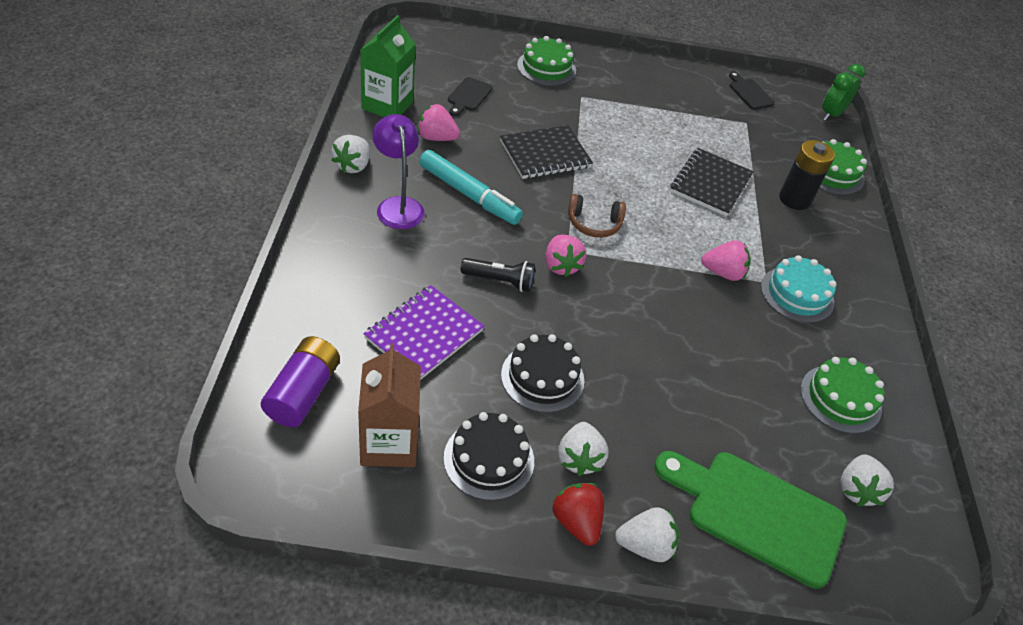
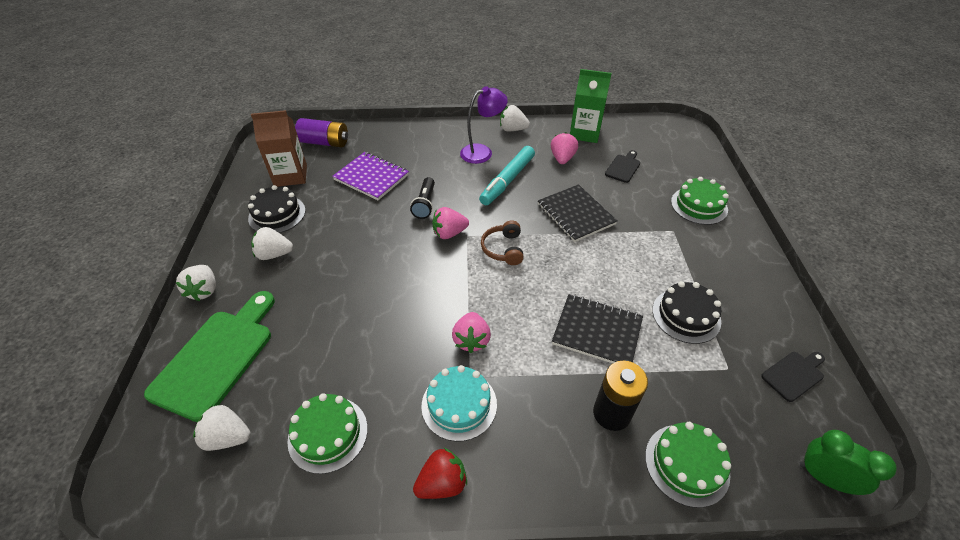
camera: 90 degrees right, 0 degrees up
black cutting board [448,77,493,116] -> black cutting board turned 105 degrees clockwise [605,150,640,183]
black cake [501,334,584,413] -> black cake moved to [653,281,721,344]
red strawberry [552,483,604,546] -> red strawberry moved to [413,448,467,499]

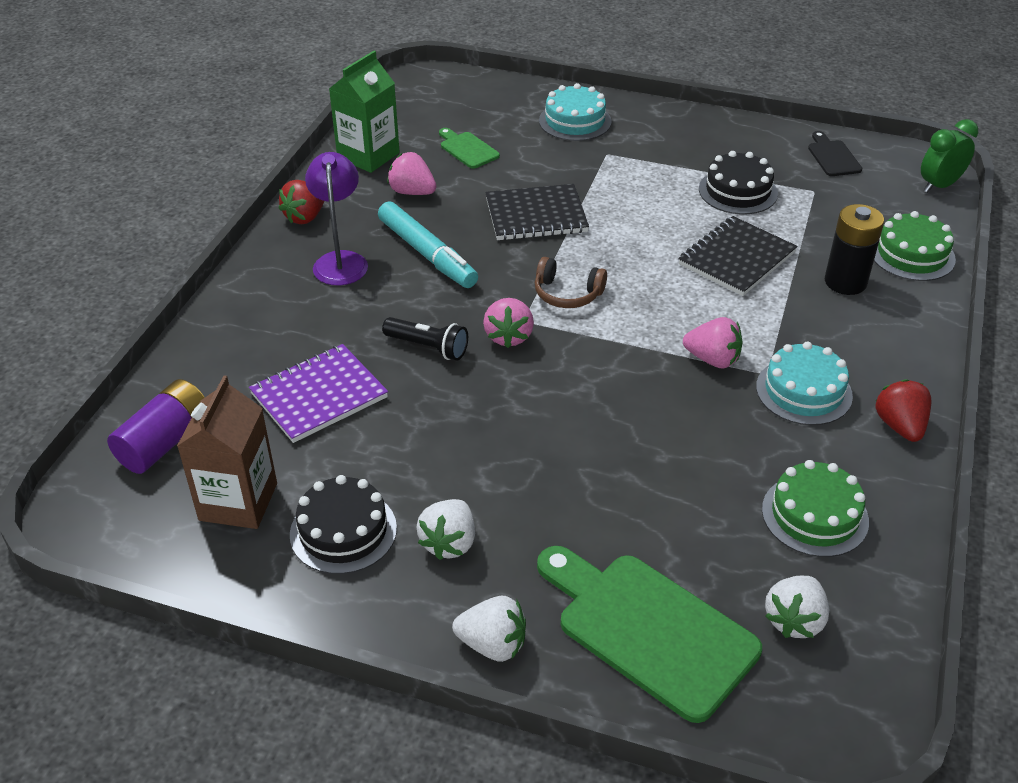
camera: 70 degrees left, 5 degrees down
white strawberry [500,105,530,131] -> red strawberry [279,180,324,224]
black cutting board [605,150,640,183] -> green cutting board [439,128,500,169]
green cake [671,177,729,225] -> turquoise cake [539,83,612,141]

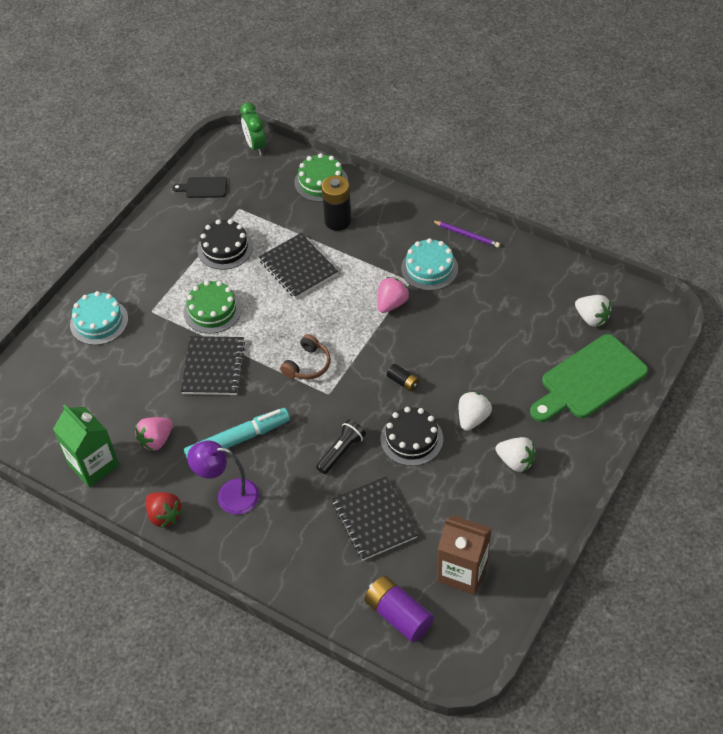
camera: 75 degrees left, 10 degrees up
purple notebook [249,344,388,443] -> black notebook [332,477,418,560]
black cake [290,475,397,574] -> black cake moved to [381,407,443,466]
green cutting board [439,128,500,169] -> none
white strawberry [452,596,526,662] -> white strawberry moved to [459,391,492,431]
pink strawberry [483,298,534,348] -> none
green cake [762,460,869,557] -> green cake moved to [184,280,242,334]
red strawberry [875,379,931,442] -> purple pencil [433,221,500,248]
none -> black battery [387,364,419,392]

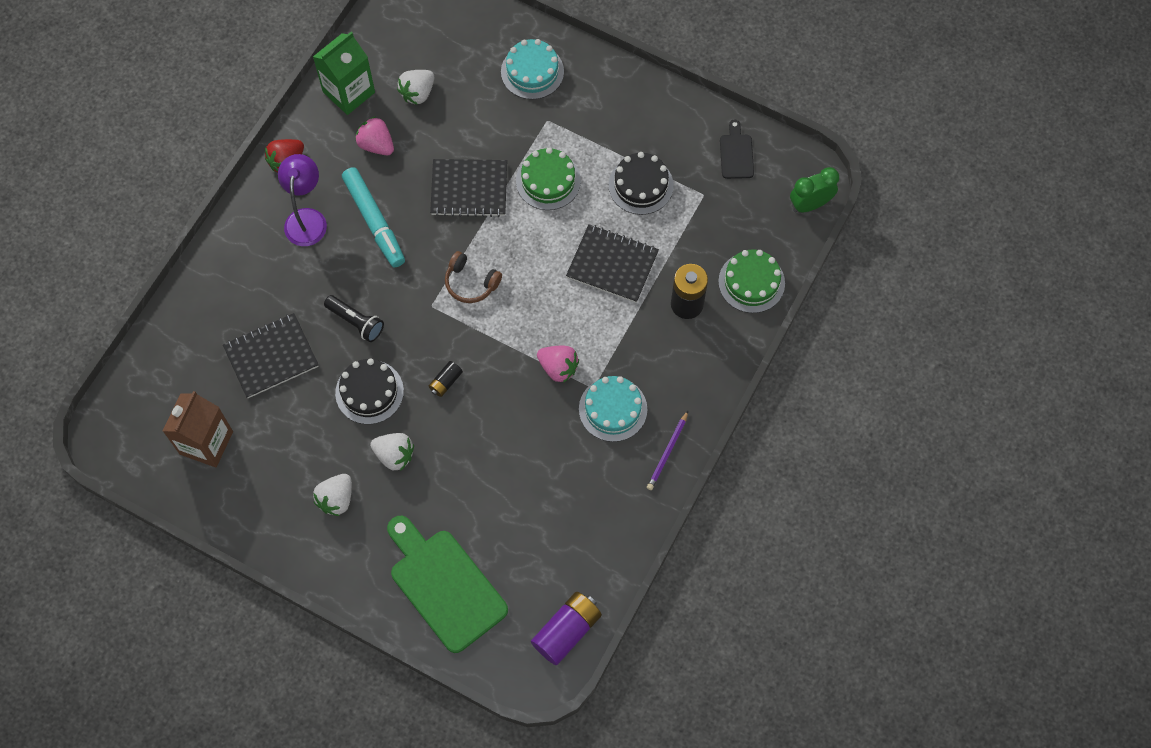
camera: 85 degrees right, 15 degrees up
black notebook [259,233,338,299] -> black notebook turned 60 degrees clockwise [566,224,659,303]
purple battery [364,576,434,642] -> purple battery moved to [531,592,602,665]
white strawberry [575,295,612,327] -> white strawberry moved to [397,70,434,105]

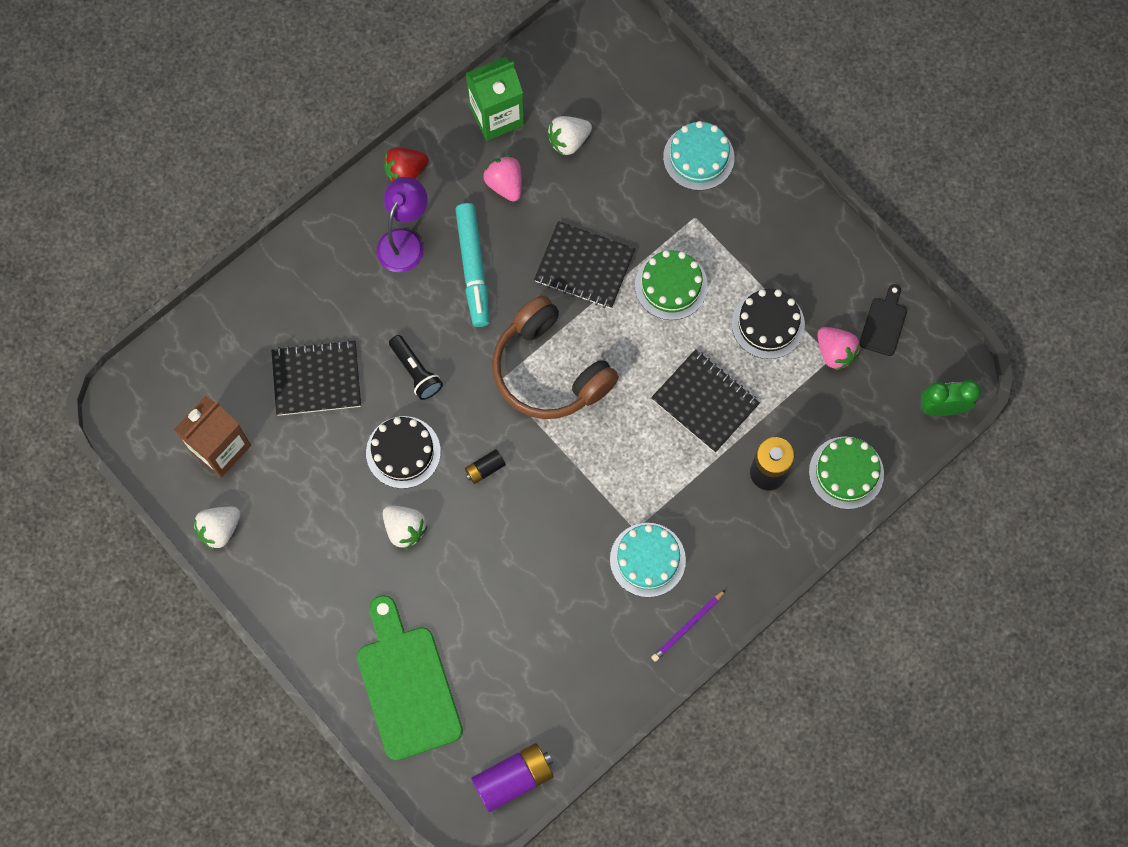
camera: 20 degrees right, 5 degrees up
white strawberry [313,474,352,516] -> white strawberry moved to [194,507,240,550]
brown headphones [445,251,502,303] -> brown headphones [492,295,619,419], size x1.99
pink strawberry [537,346,579,383] -> pink strawberry moved to [817,327,860,370]

